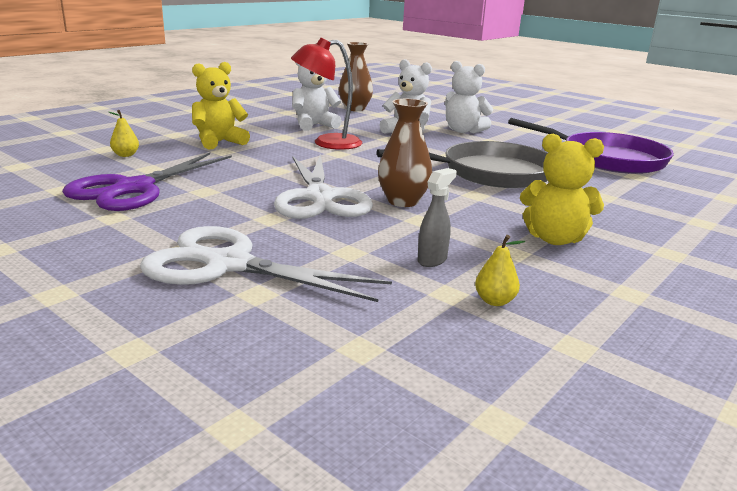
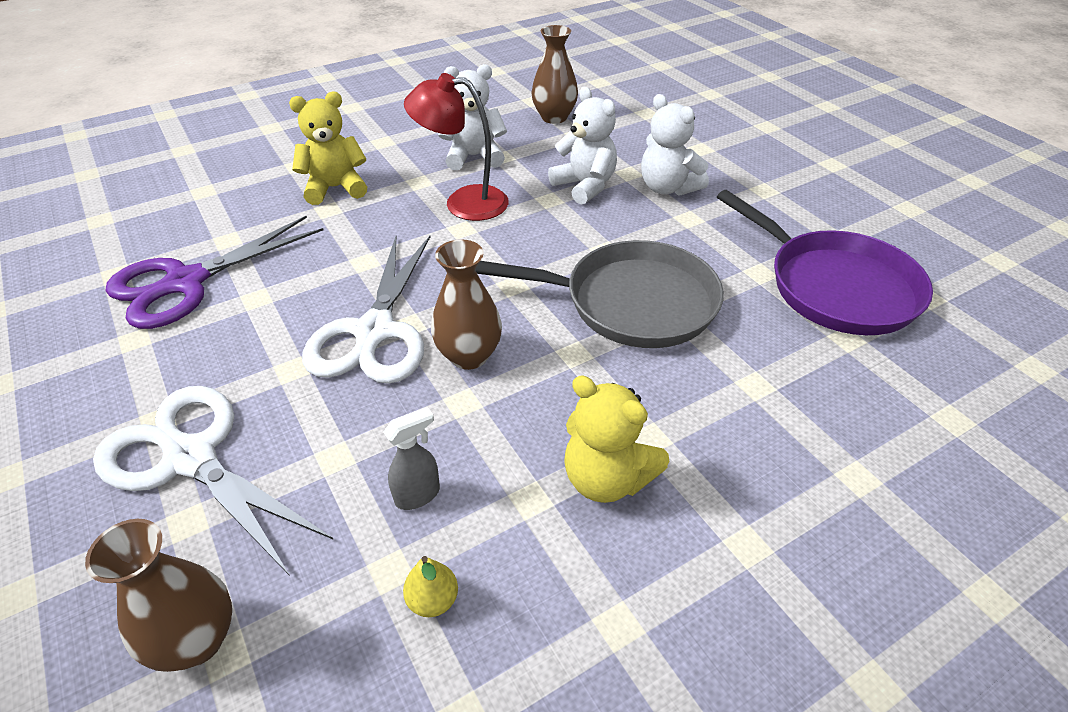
camera: 20 degrees right, 20 degrees up
yellow pear [109,110,139,157] -> none
none -> brown vase [85,519,232,672]

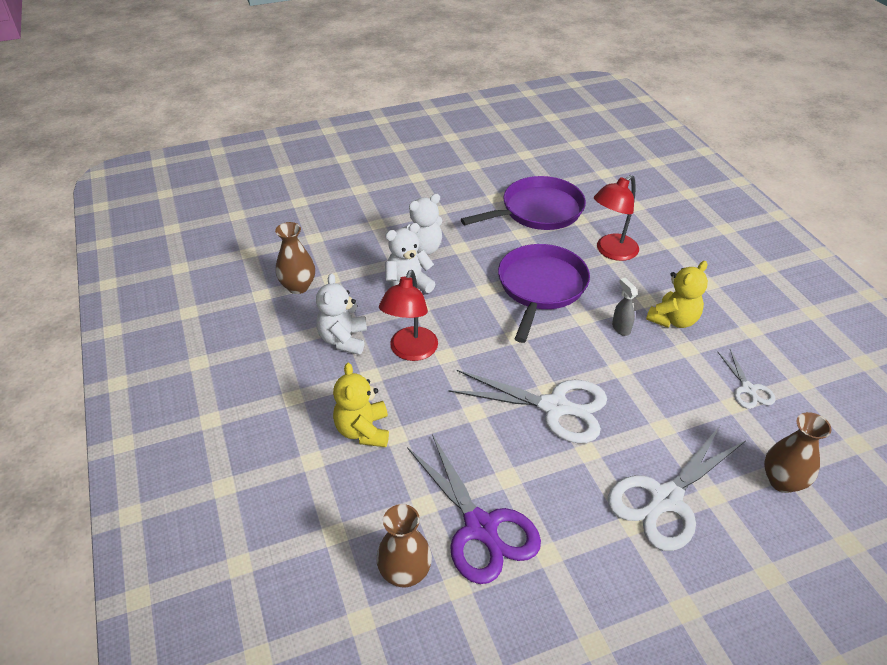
camera: 80 degrees left, 0 degrees up
grey spray bottle [384,407,440,510] -> grey spray bottle moved to [612,278,638,336]
yellow pear [403,556,458,617] -> white scissors [717,349,775,409]
brown vase [431,239,502,370] -> brown vase moved to [376,504,432,587]
grey pan [475,240,724,348] -> purple pan [498,244,590,343]
none -> red lamp [594,175,639,261]

